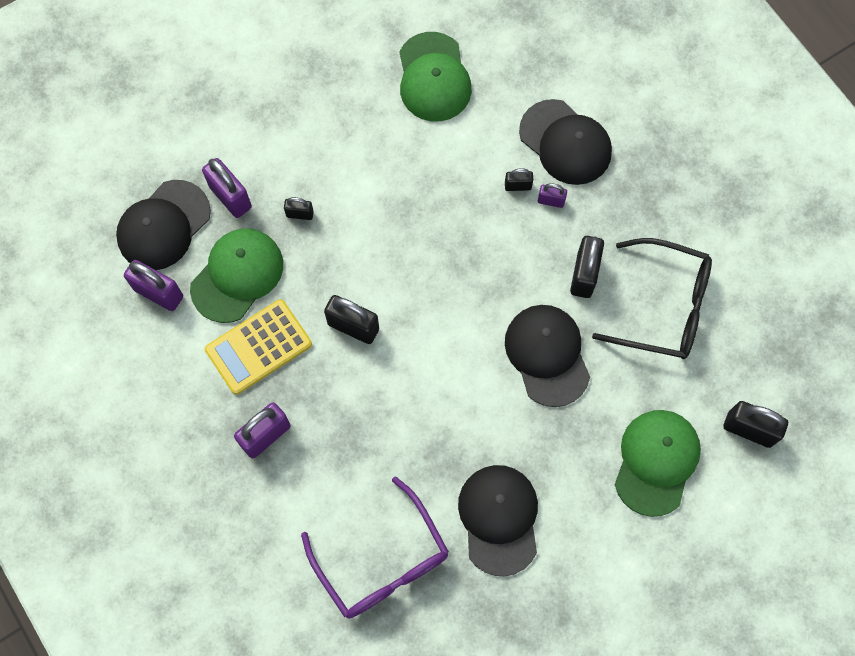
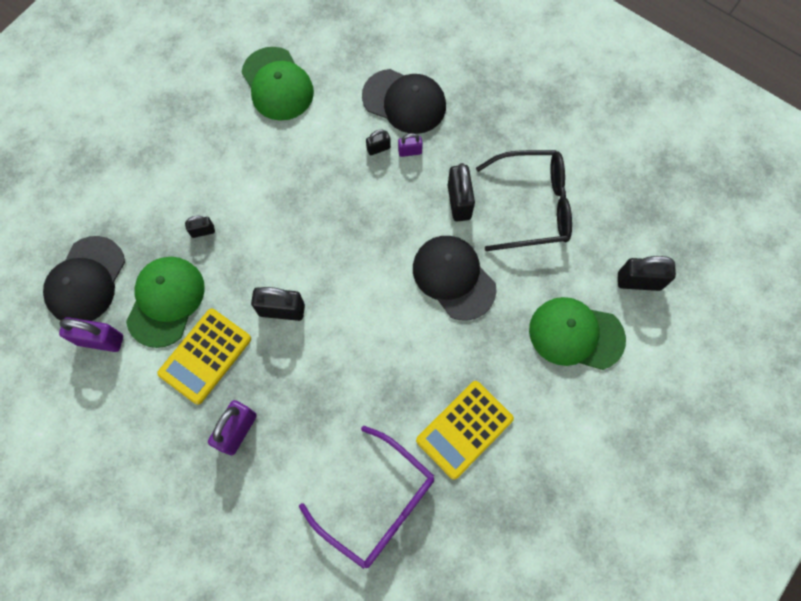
camera: 20 degrees left, 0 degrees up
purple padlock [202,158,252,218] -> none
black cap [458,465,538,576] -> yellow calculator [416,381,514,480]
green cap [615,410,701,517] -> green cap turned 75 degrees counterclockwise [529,297,626,370]

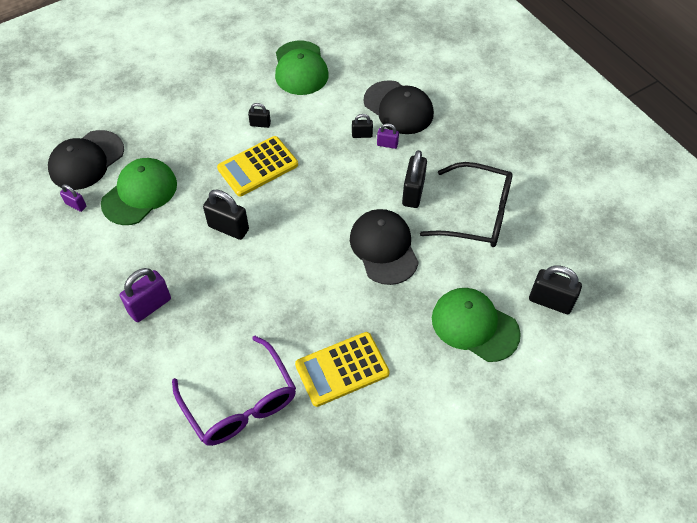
camera: 20 degrees right, 15 degrees down
purple padlock [59,317,123,352] -> purple padlock [60,184,86,212], size x0.55
yellow calculator [157,309,251,405] -> yellow calculator moved to [217,136,298,196]
black padlock [185,216,215,238] -> black padlock moved to [248,103,271,128]

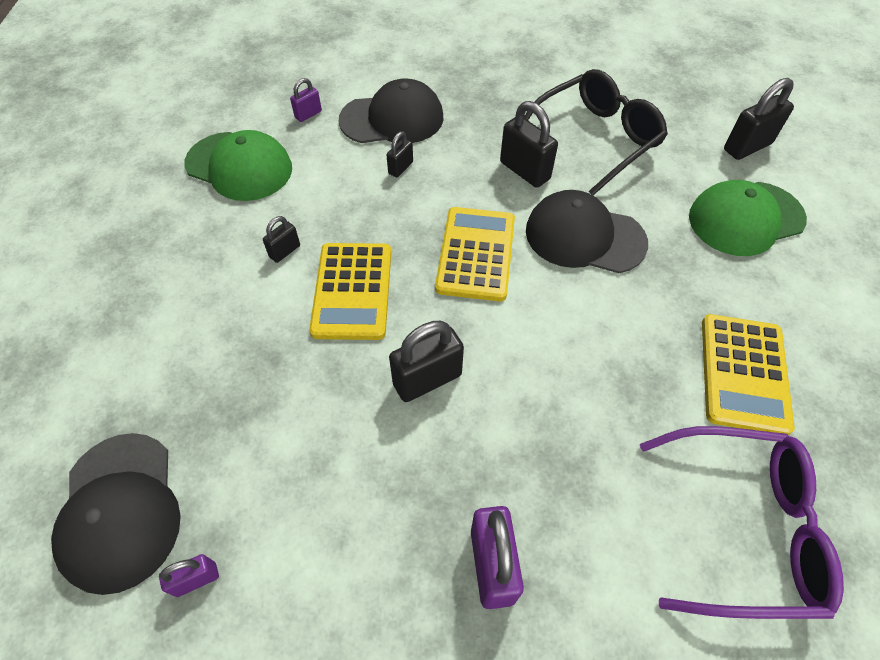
camera: 55 degrees left, 0 degrees up
green cap [101,158,177,225] -> none
purple padlock [377,123,399,149] -> purple padlock moved to [290,78,322,122]
none -> yellow calculator [435,207,515,302]

